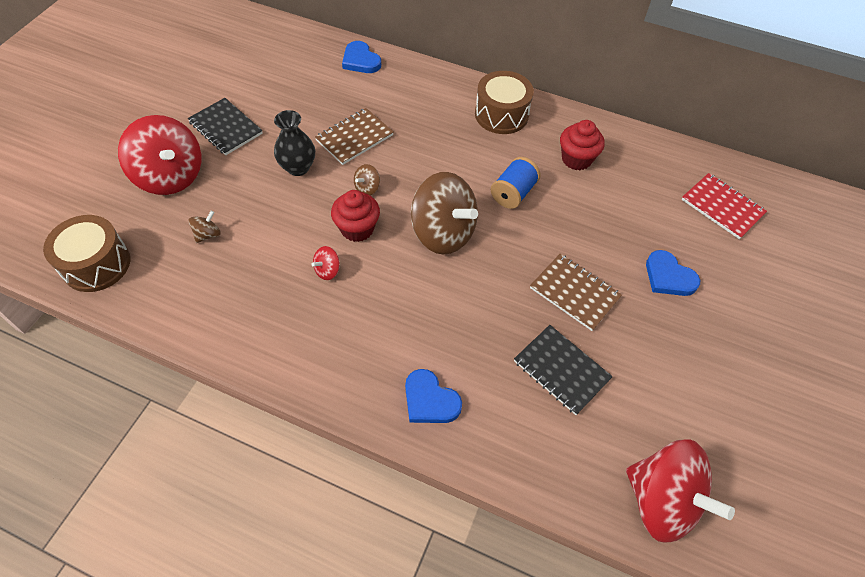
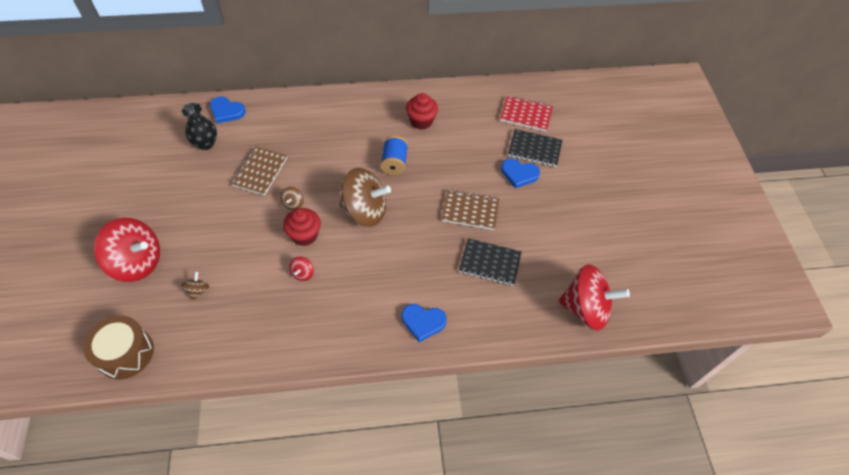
camera: 30 degrees left, 0 degrees up
black notebook [188,98,263,155] -> black notebook moved to [508,129,562,167]
black vase [274,110,315,176] -> black vase moved to [182,103,217,150]
brown drum [475,71,534,134] -> none

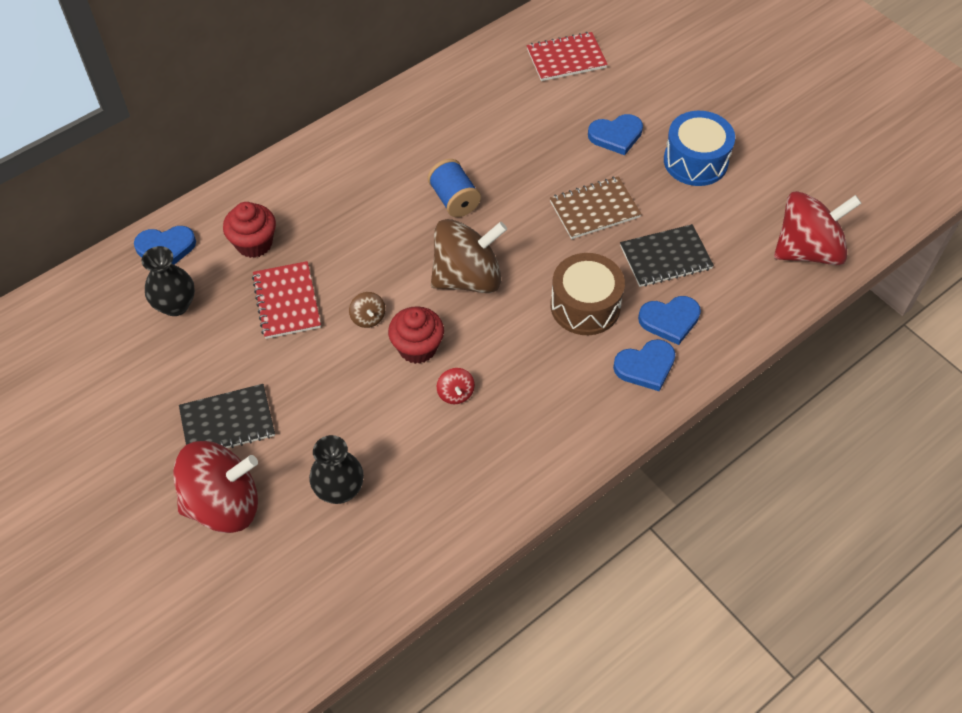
camera: 30 degrees left, 0 degrees up
brown drum [83,315,154,379] -> brown drum moved to [551,253,625,335]
brown spinning top [181,272,209,301] -> black vase [309,435,364,504]
brown notebook [231,146,287,195] -> red notebook [252,261,321,339]
red cupcake [406,93,438,130] -> red cupcake moved to [223,202,276,258]
black notebook [508,129,562,167] -> black notebook moved to [179,384,275,448]
none -> blue heart [638,296,701,345]
none -> blue drum [664,111,735,186]

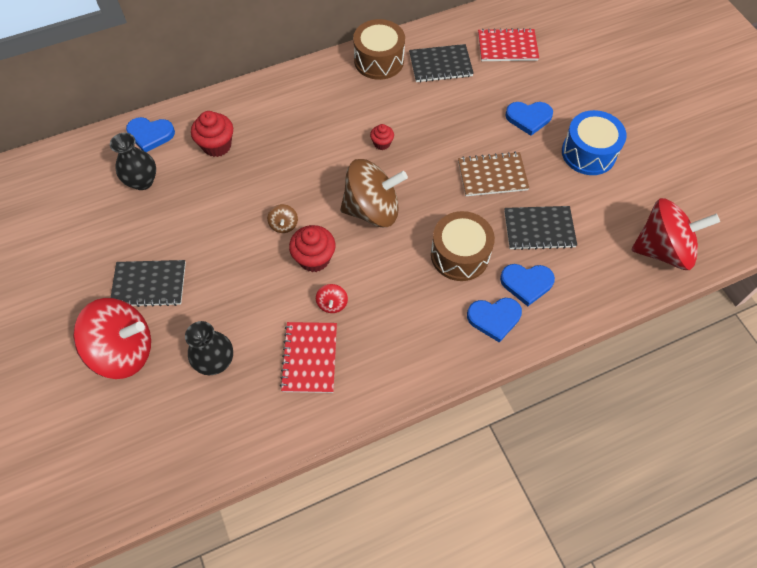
camera: 15 degrees right, 5 degrees up
red notebook [252,261,321,339] -> red notebook moved to [280,322,337,393]
blue spool [428,159,481,217] -> red cupcake [370,124,394,150]
none -> brown drum [353,19,405,80]
none -> black notebook [409,44,474,83]

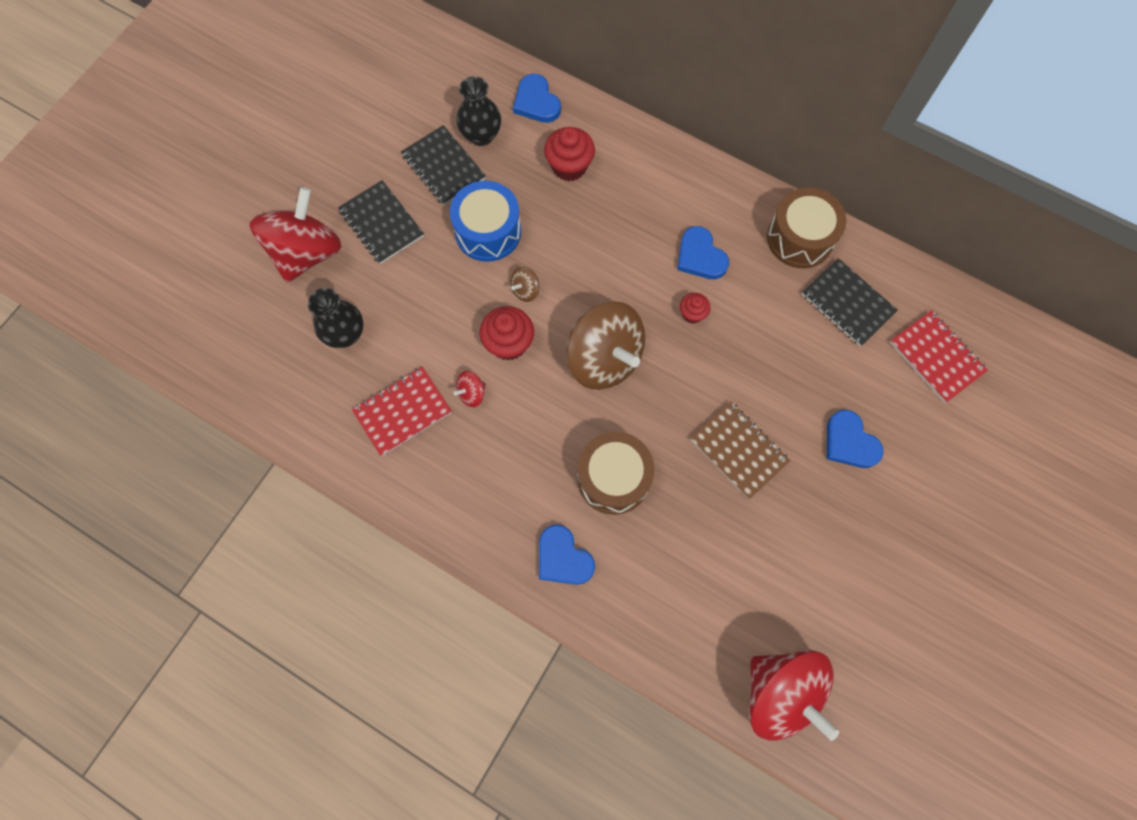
camera: 55 degrees right, 10 degrees up
red spinning top [73,298,151,379] -> red spinning top turned 120 degrees counterclockwise [249,187,341,283]
blue heart [500,264,555,306] -> blue heart moved to [677,226,729,279]
black notebook [504,206,577,250] -> black notebook moved to [401,125,486,205]
blue drum [562,110,627,175] -> blue drum moved to [450,181,521,262]

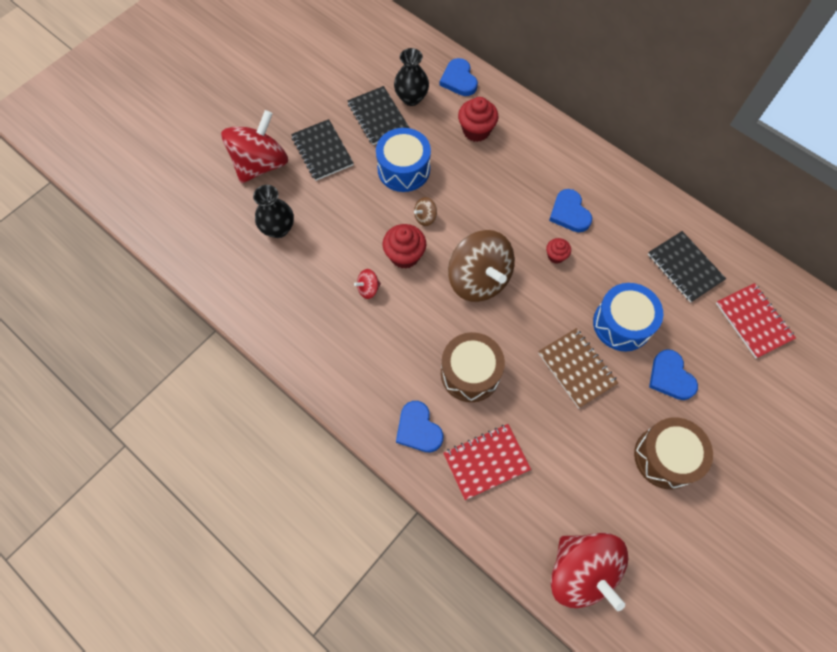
camera: 10 degrees right, 5 degrees down
red notebook [352,367,452,456] -> red notebook moved to [443,424,531,500]
brown drum [767,187,847,268] -> brown drum moved to [634,417,713,489]
none -> blue drum [593,283,663,351]

